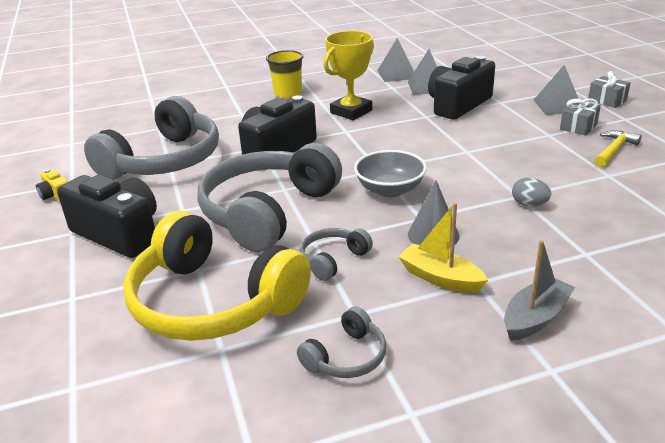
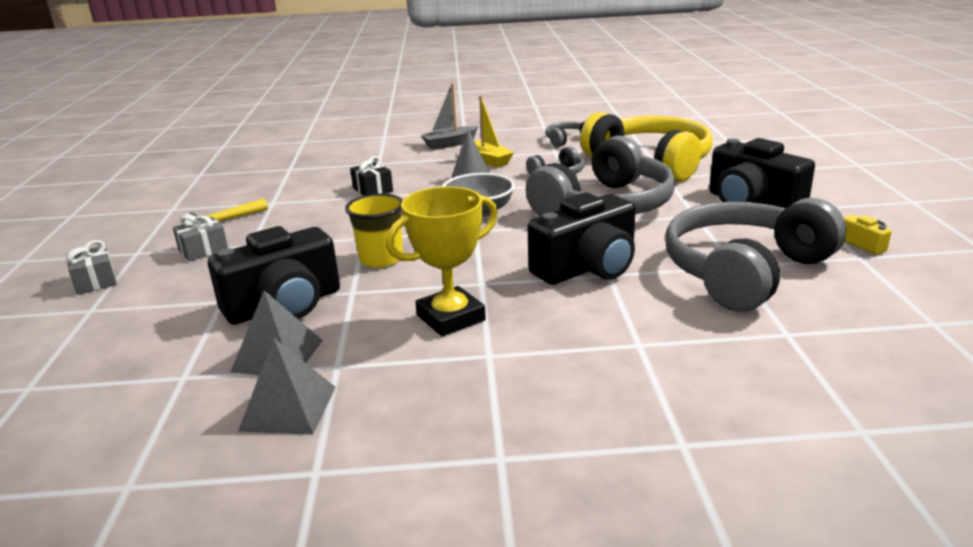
camera: 165 degrees left, 5 degrees down
yellow cup [266,50,304,98] -> yellow cup moved to [345,194,403,268]
grey egg [512,177,551,206] -> black gift [350,156,393,196]
grey pyramid [534,65,579,115] -> none

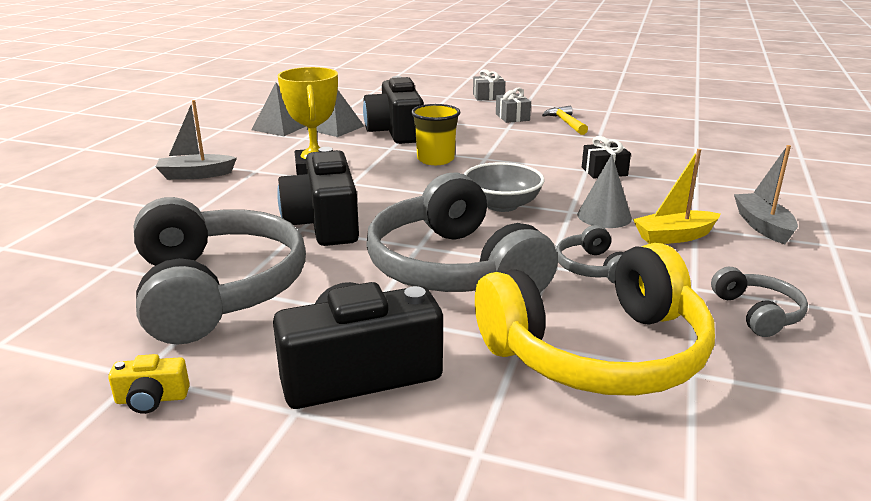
camera: 110 degrees right, 0 degrees up
none -> grey boat [156,100,237,180]

